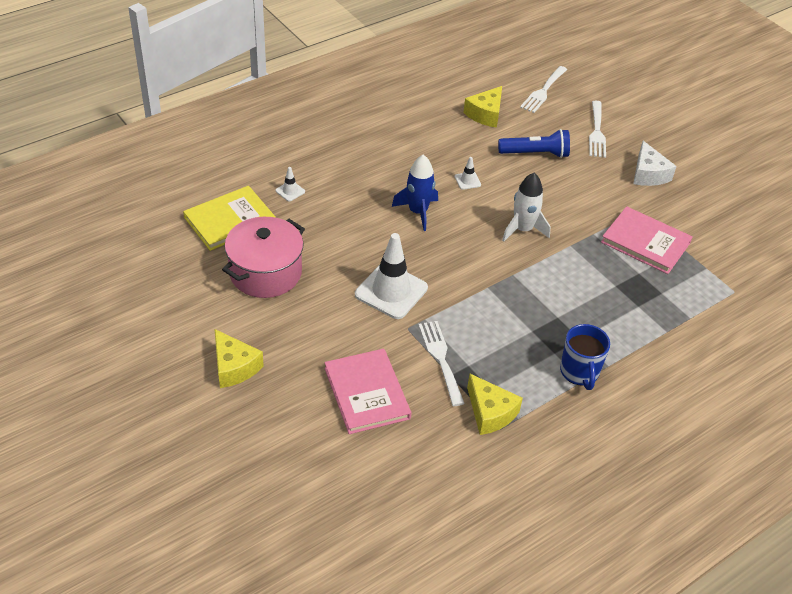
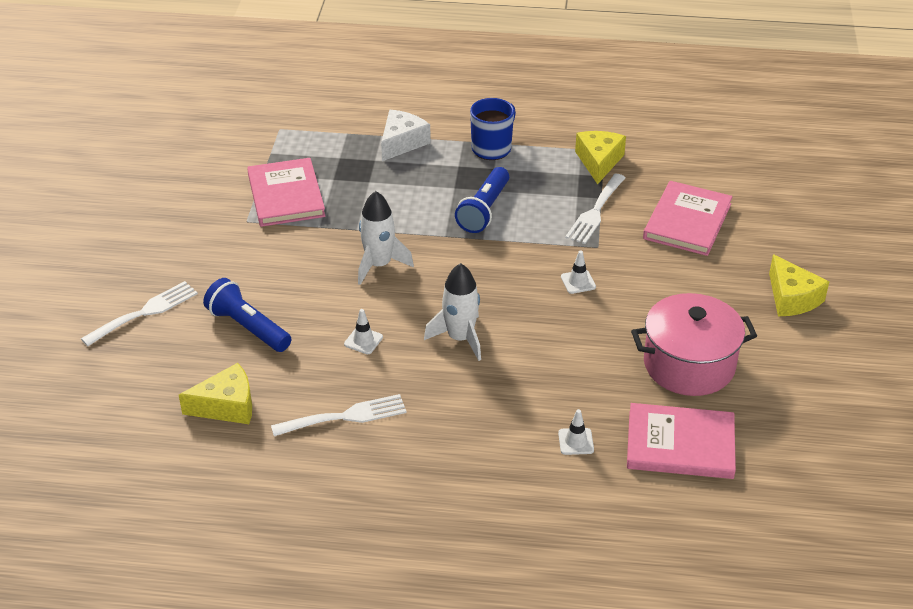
camera: 135 degrees left, 5 degrees down
yellow book [183,186,276,251] -> pink book [627,403,736,479]
yellow cheese [214,329,264,388] -> yellow cheese turned 150 degrees clockwise [769,254,829,316]
white traffic cone [355,233,428,319] -> white traffic cone [561,251,596,294], size x0.43
blue rocket [392,155,438,231] -> white rocket [424,263,481,361]
white fork [520,66,567,113] -> white fork moved to [271,394,407,436]
white cheese [633,141,677,186] -> white cheese moved to [381,110,431,161]
none -> blue flashlight [455,167,509,233]

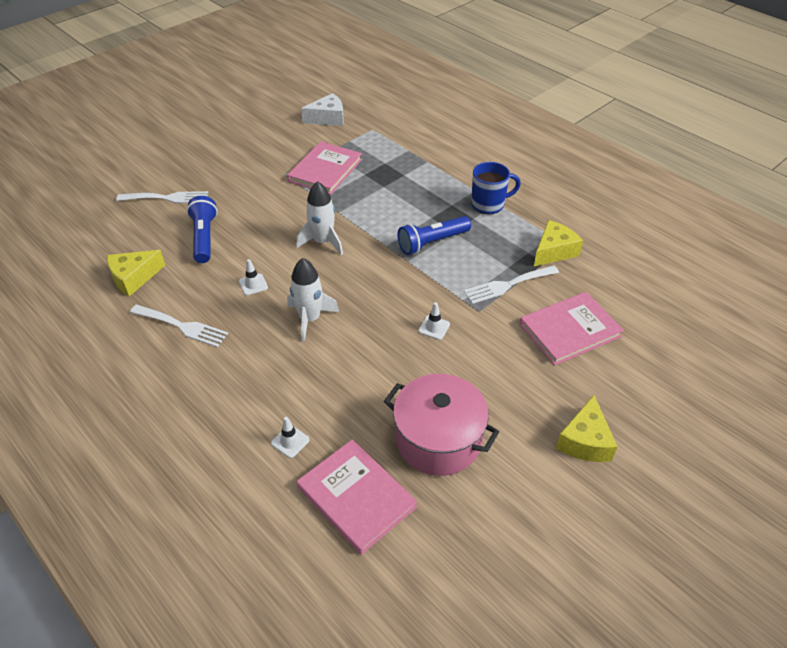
camera: 40 degrees right, 5 degrees up
yellow cheese [179,363,252,424] -> yellow cheese turned 120 degrees clockwise [107,250,165,296]
white cheese [381,110,431,161] -> white cheese moved to [301,93,344,126]

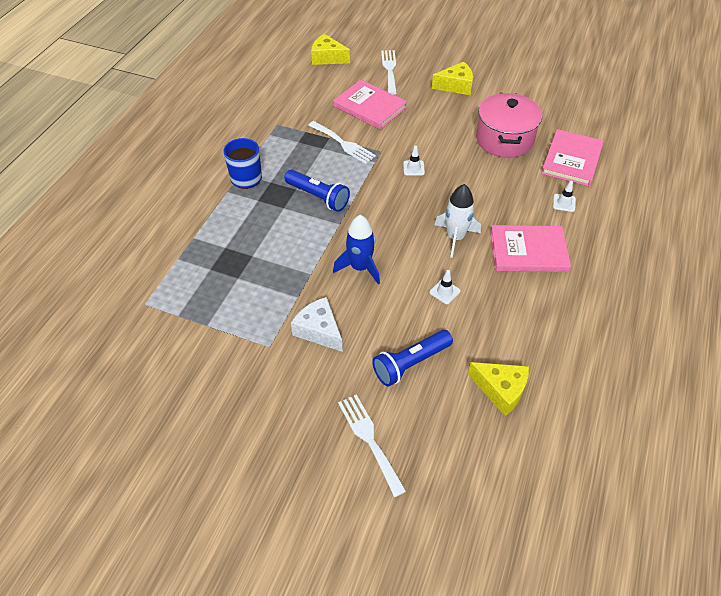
camera: 115 degrees left, 5 degrees up
white fork [130,305,228,347] -> white fork moved to [381,50,397,95]
pink book [287,141,362,195] -> pink book moved to [490,225,571,272]
white rocket [296,181,343,255] -> blue rocket [333,215,380,284]
white cheese [301,93,344,126] -> white cheese moved to [291,297,342,352]
yellow cheese [534,220,583,266] -> yellow cheese moved to [311,34,350,65]

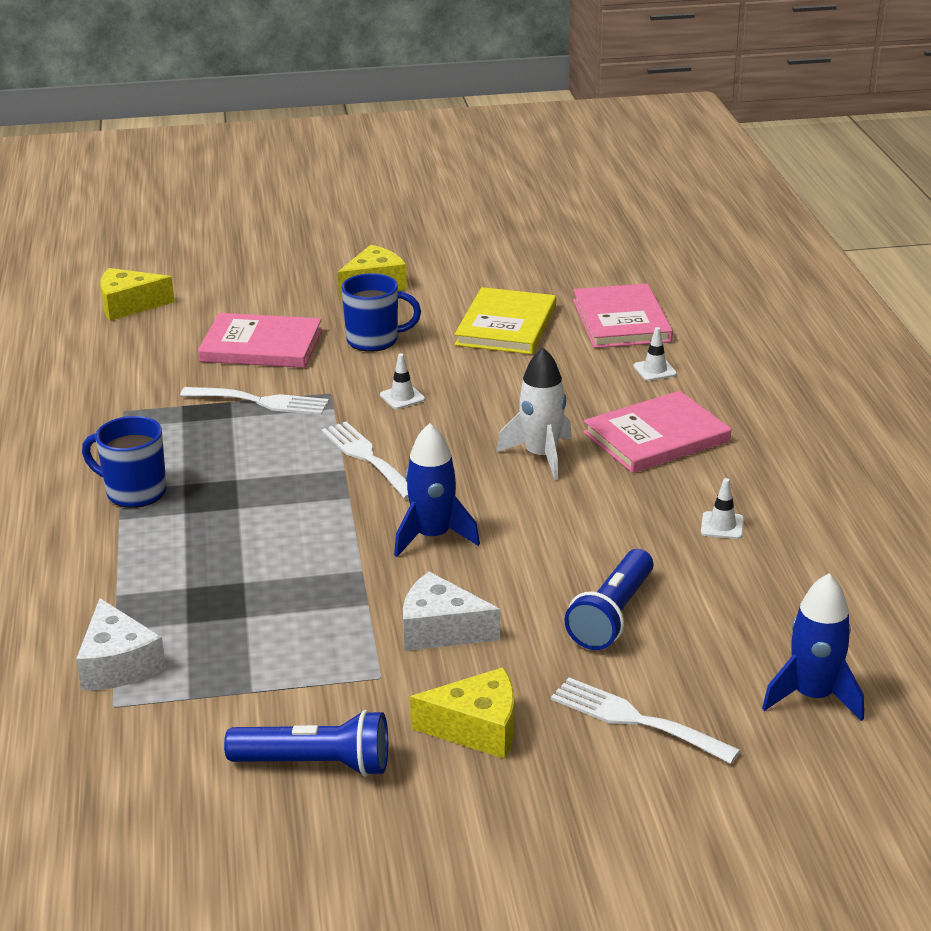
camera: 30 degrees left, 20 degrees down
blue flashlight [284,170,350,212] -> blue flashlight moved to [224,710,388,776]
white fork [381,50,397,95] -> white fork moved to [321,422,409,499]
white traffic cone [429,270,461,304] -> white traffic cone moved to [701,478,744,539]
yellow cheese [468,362,529,416] -> yellow cheese moved to [410,667,514,759]
pink pot [476,93,542,158] -> yellow book [455,287,556,355]
none -> white cheese [76,598,166,691]
none -> blue mug [341,273,421,352]
none -> blue rocket [762,574,864,721]

